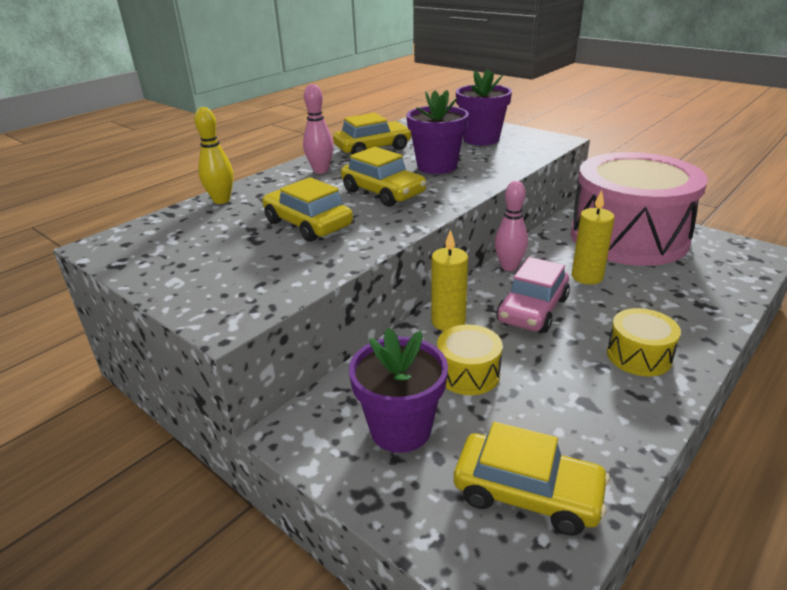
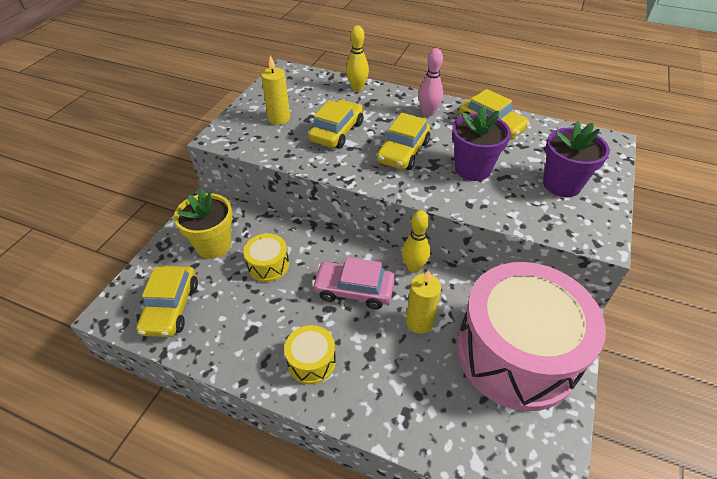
camera: 70 degrees right, 15 degrees up
purple flower pot [349,328,448,453] -> yellow flower pot [174,189,233,259]
yellow candle [432,229,468,331] -> yellow candle moved to [261,55,290,125]
pink bowling pin [495,181,528,271] -> yellow bowling pin [402,210,430,273]

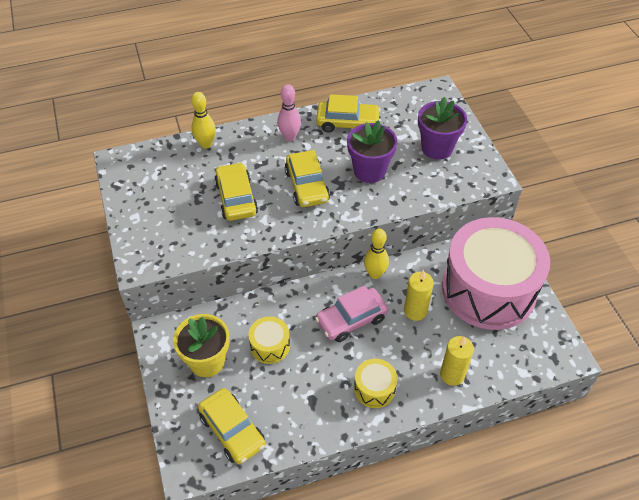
camera: 40 degrees left, 5 degrees up
yellow candle [261,55,290,125] -> yellow candle moved to [440,336,474,386]

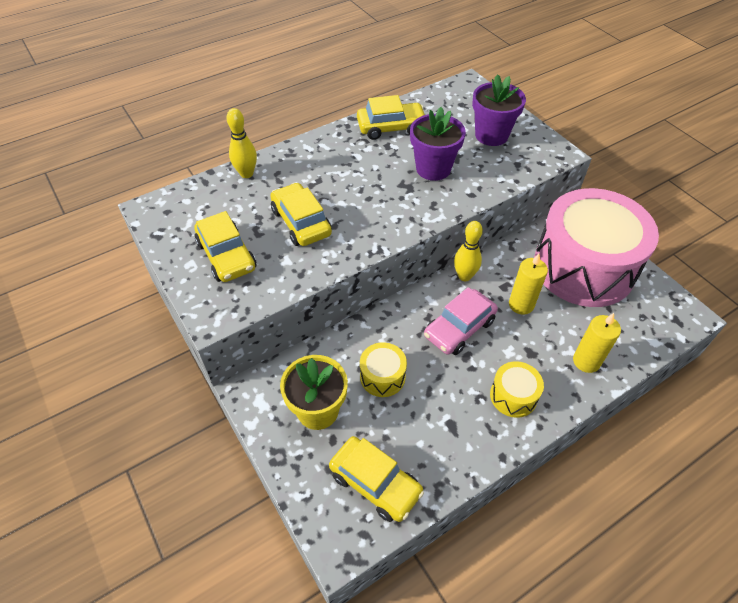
camera: 15 degrees left, 0 degrees up
pink bowling pin [277,84,301,141] -> none
yellow car [285,150,330,207] -> yellow car moved to [194,211,257,282]

